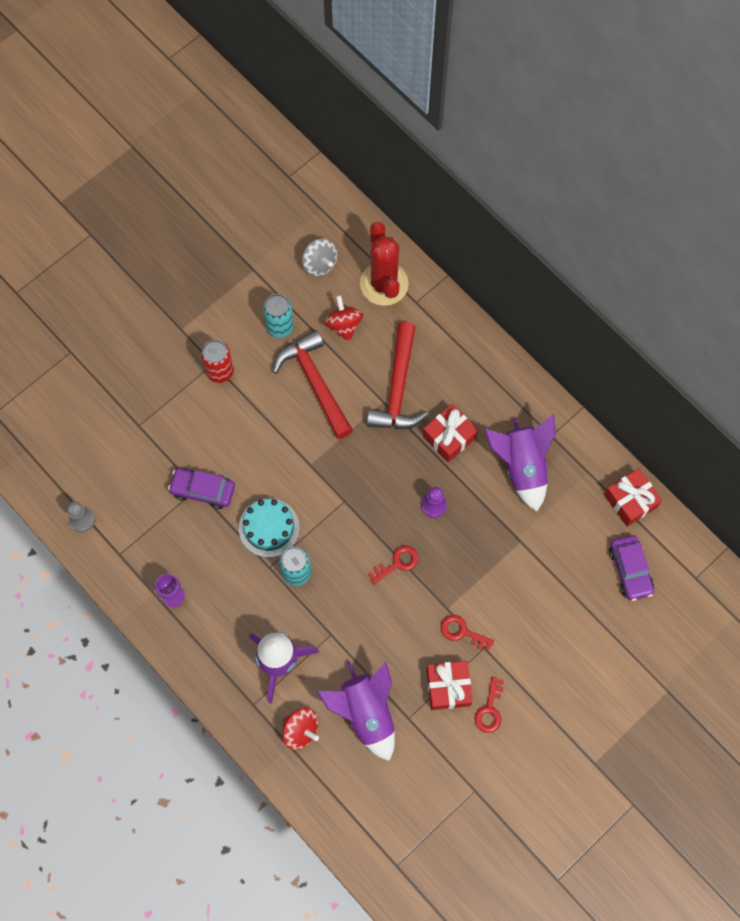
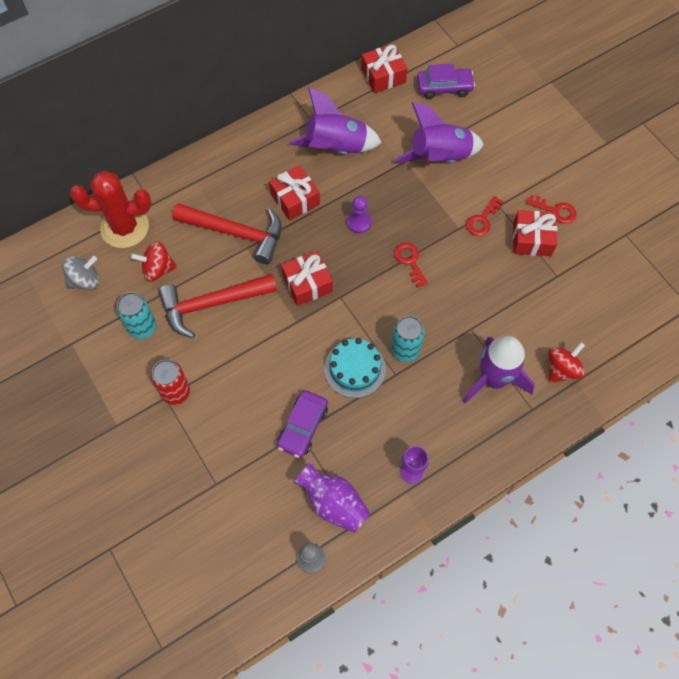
camera: 80 degrees left, 5 degrees down
purple rocket [317,661,395,761] -> purple rocket moved to [394,102,484,163]
none -> red gift [281,251,333,306]
none -> purple vase [293,462,370,533]

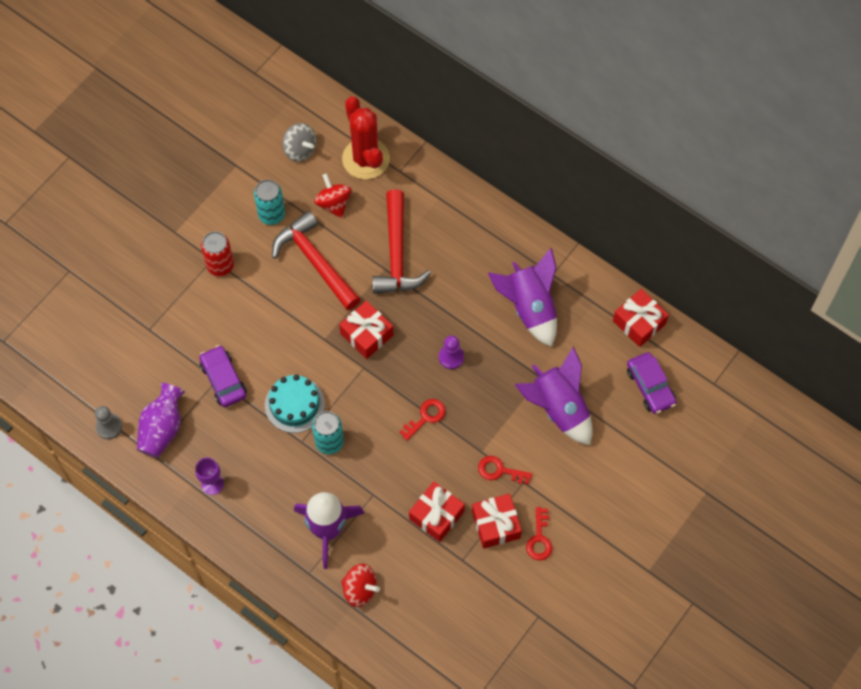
camera: 70 degrees right, 0 degrees up
red gift [269,165,320,221] -> red gift moved to [409,482,465,542]
purple car [277,390,328,458] -> purple car turned 60 degrees clockwise [199,345,247,407]

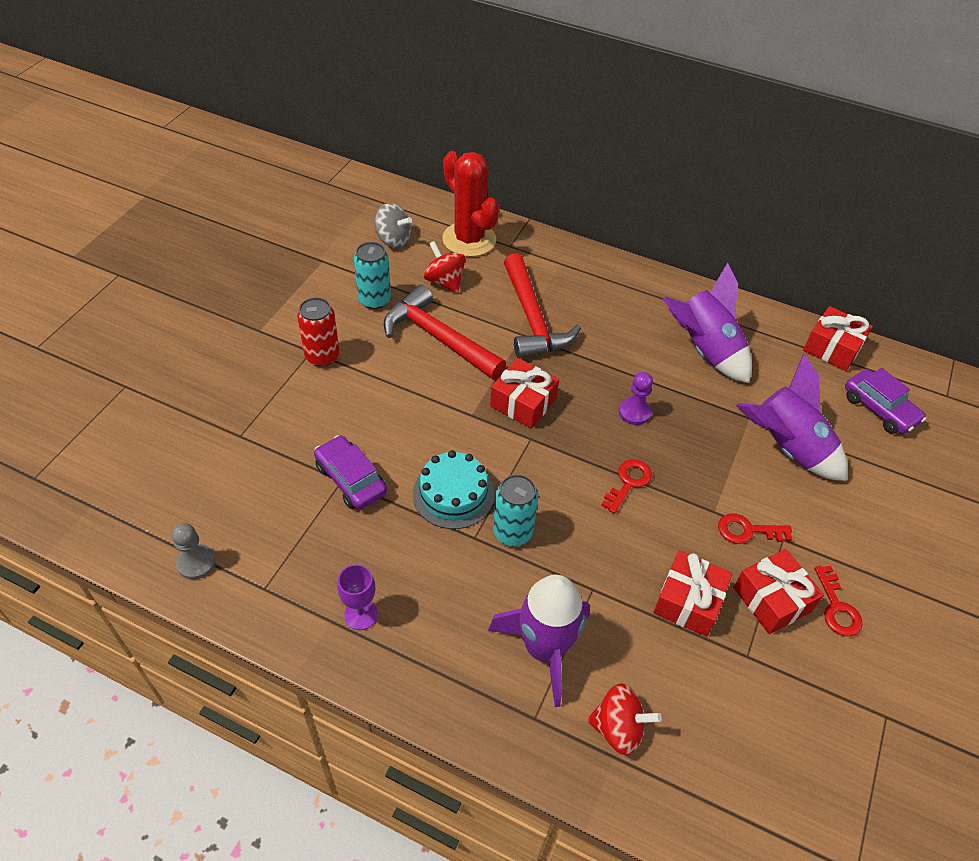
camera: 15 degrees left, 15 degrees down
purple vase [137,383,185,458] -> none

